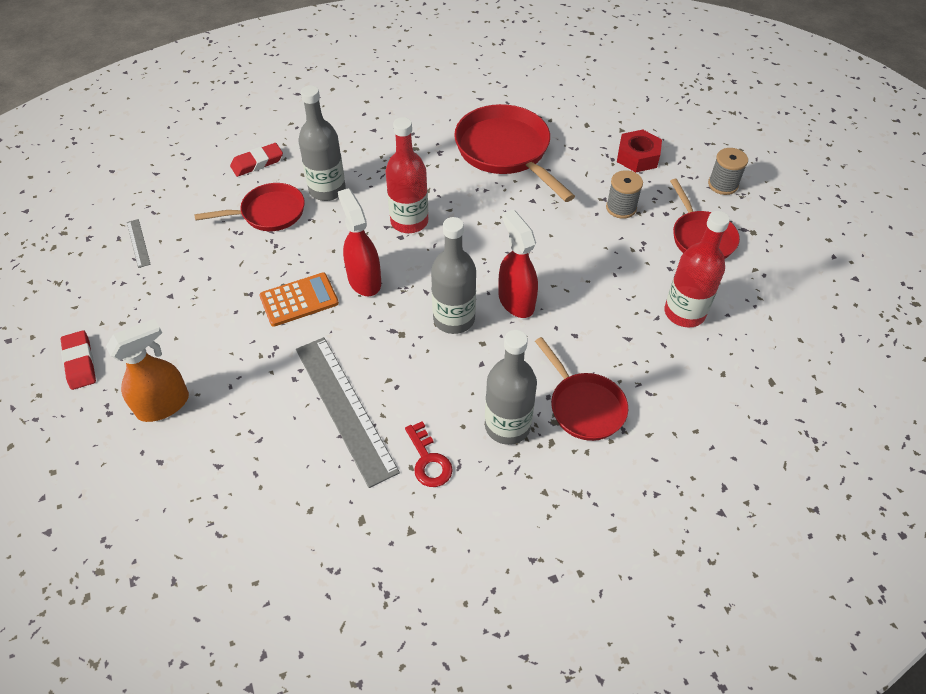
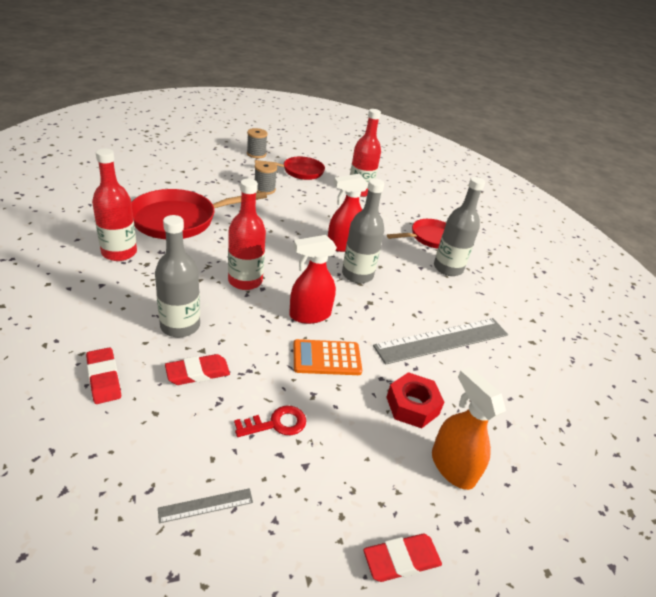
camera: 90 degrees left, 15 degrees down
red pan [194,183,305,231] -> red eraser [165,354,230,385]
orange calculator [259,273,339,327] -> orange calculator turned 75 degrees counterclockwise [293,339,362,375]
red key [405,421,453,487] -> red key moved to [234,406,306,437]
red nut [617,129,662,172] -> red nut moved to [386,372,444,428]
none -> red bottle [92,148,137,261]

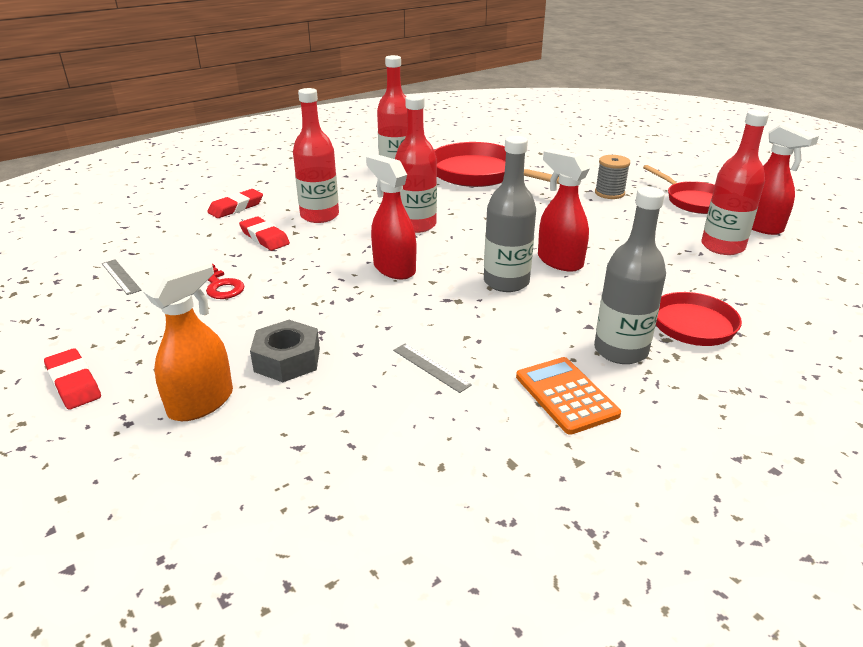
camera: 75 degrees right, 5 degrees down
grey bottle [155,215,200,337] -> red bottle [293,88,339,223]
grey spool [247,128,268,158] -> none
orange calculator [293,339,362,375] -> orange calculator moved to [516,357,621,435]
grey ruler [373,318,508,365] -> grey ruler [393,343,472,393], size x0.43
red nut [386,372,444,428] -> grey nut [250,320,320,382]
none -> red spray bottle [752,123,819,235]

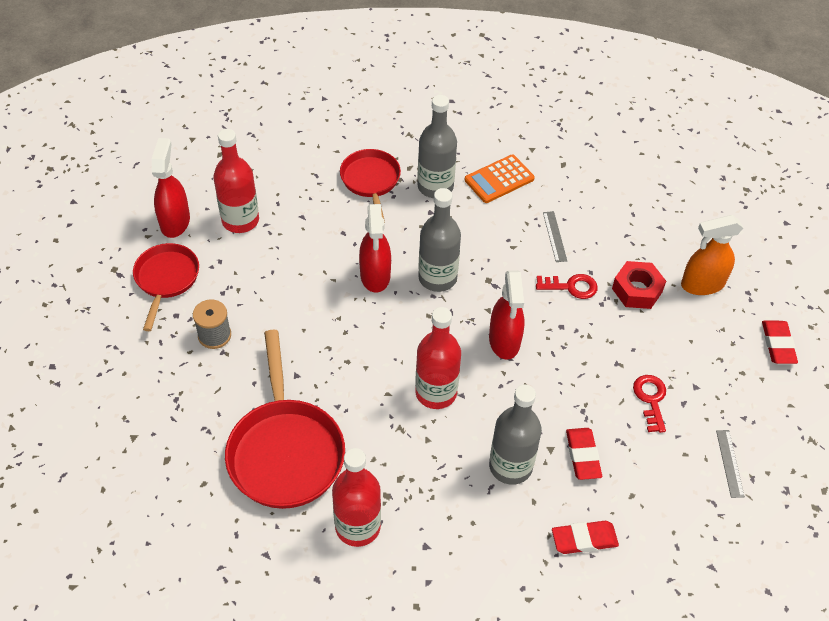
camera: 145 degrees left, 20 degrees up
grey nut [250,320,320,382] -> red nut [612,261,666,309]
red bottle [293,88,339,223] -> grey bottle [489,385,542,485]
orange calculator [516,357,621,435] -> orange calculator turned 45 degrees clockwise [464,155,535,203]
none -> red key [536,274,598,299]

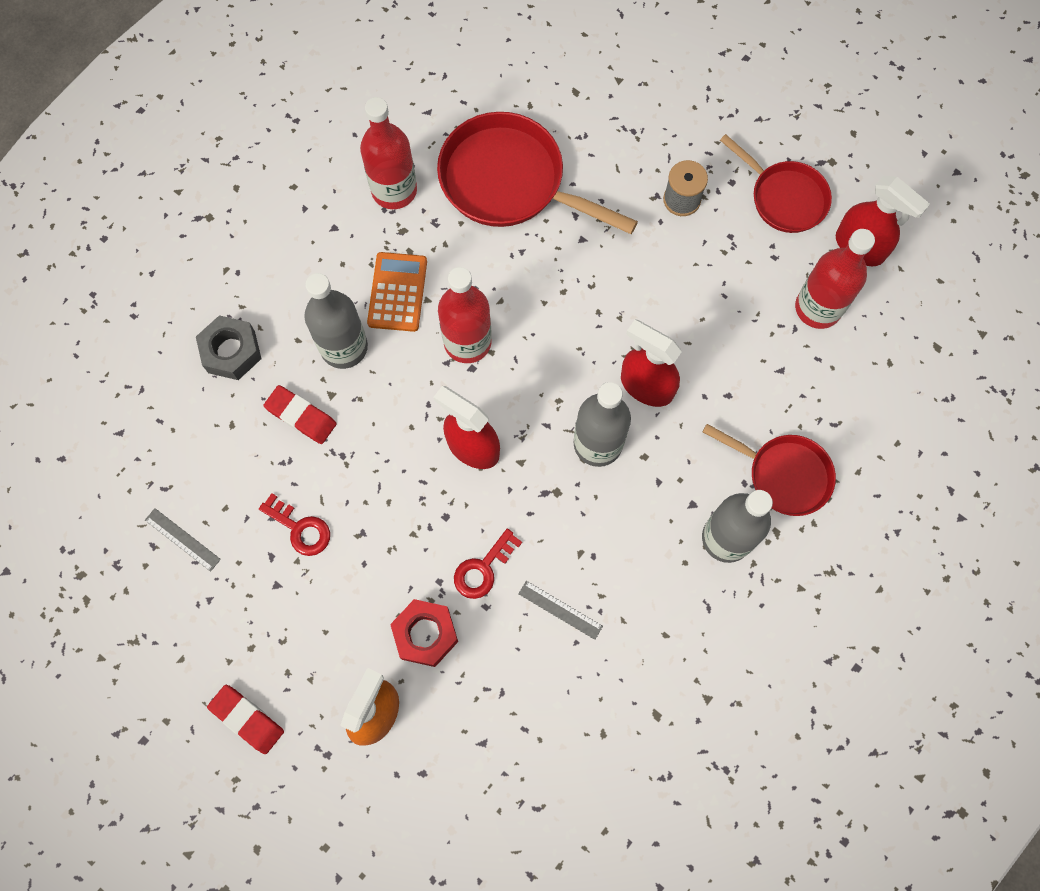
camera: 130 degrees right, 20 degrees up
orange calculator [464,155,535,203] -> orange calculator moved to [367,252,427,332]
red eraser [552,521,619,554] -> grey nut [196,315,261,380]

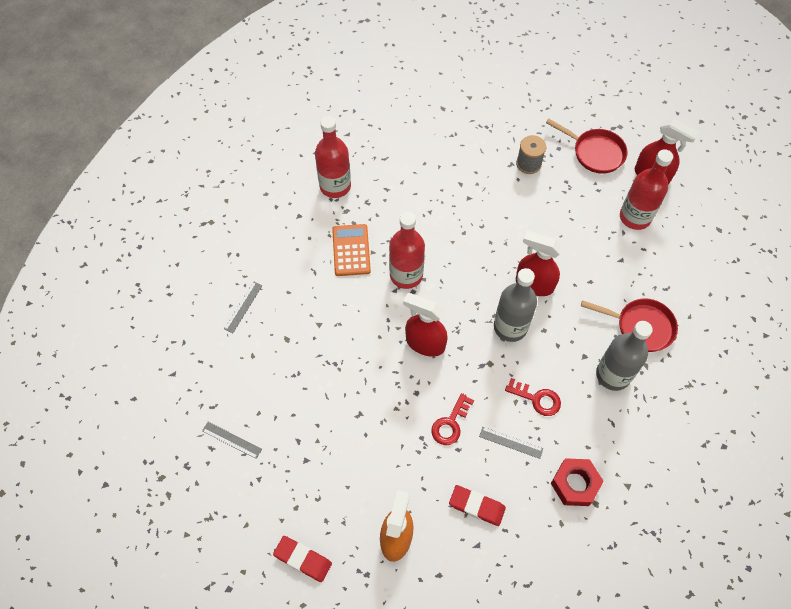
camera: 10 degrees left, 10 degrees down
grey nut [196,315,261,380] -> grey ruler [224,282,263,333]
red key [259,493,330,556] -> red key moved to [505,378,561,416]
red eraser [263,385,337,444] -> red eraser moved to [449,485,506,526]
grey bottle [304,273,368,369] -> none
red nut [390,599,458,667] -> red nut moved to [551,458,603,506]
red pan [437,112,638,234] -> none

